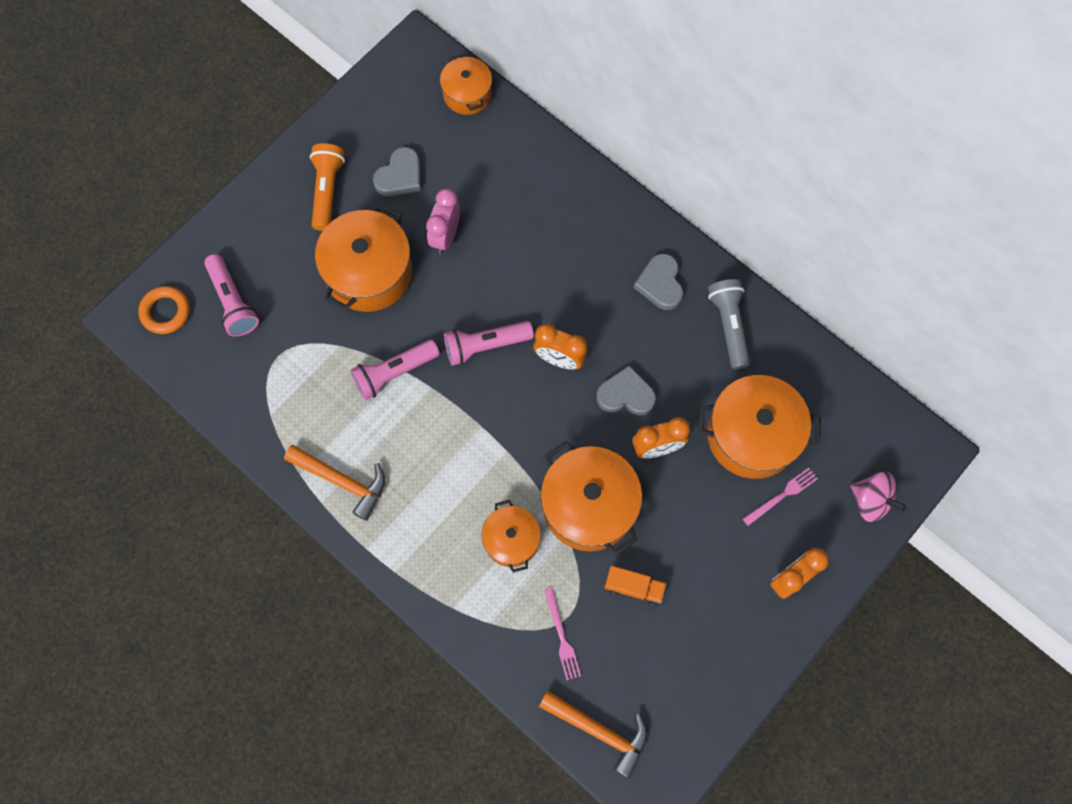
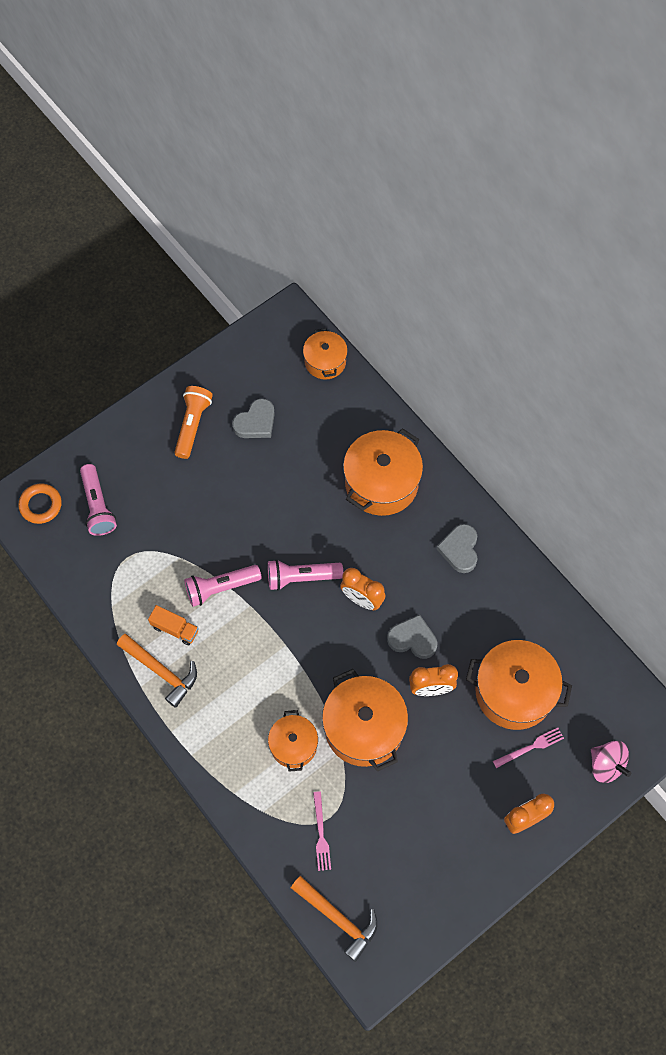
camera: 10 degrees right, 5 degrees down
orange pot [315,205,412,312] -> orange pot moved to [343,428,423,516]
pink clock [426,189,460,254] -> none
orange truck [604,566,667,606] -> orange truck moved to [148,605,199,645]
grey flashlight [708,279,750,369] -> none

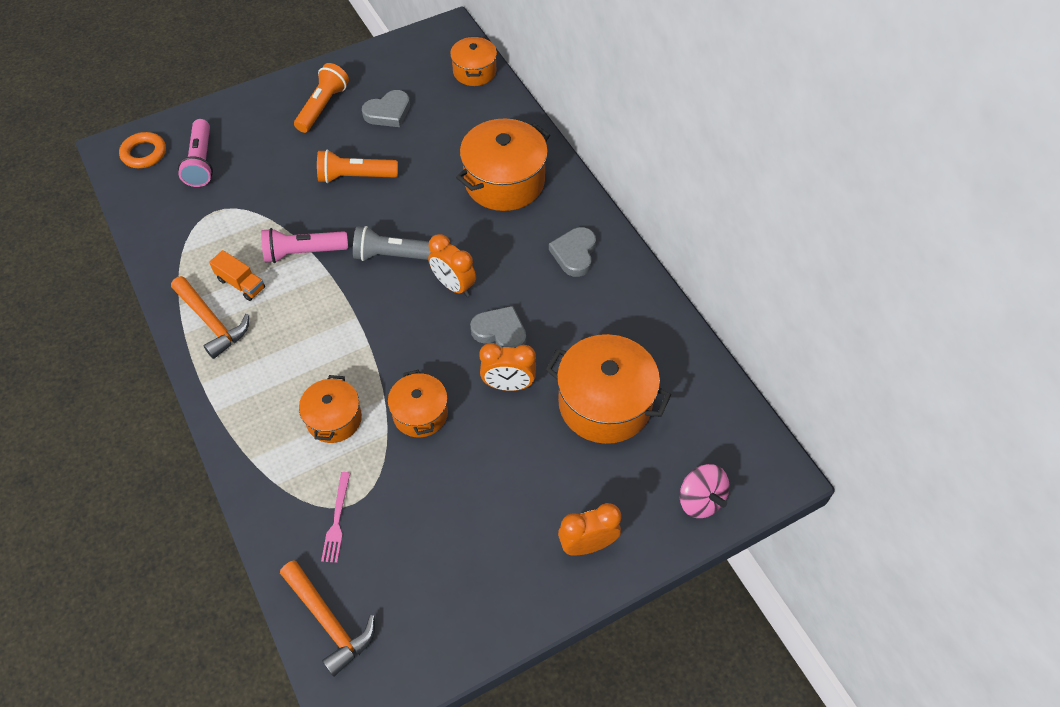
camera: 10 degrees right, 10 degrees down
pink flashlight [268,559,343,591] -> grey flashlight [353,226,431,261]
orange pot [322,669,408,772] -> orange pot [388,370,448,438], size x0.59
pink fork [493,728,564,768] -> none
none -> orange flashlight [317,150,398,183]

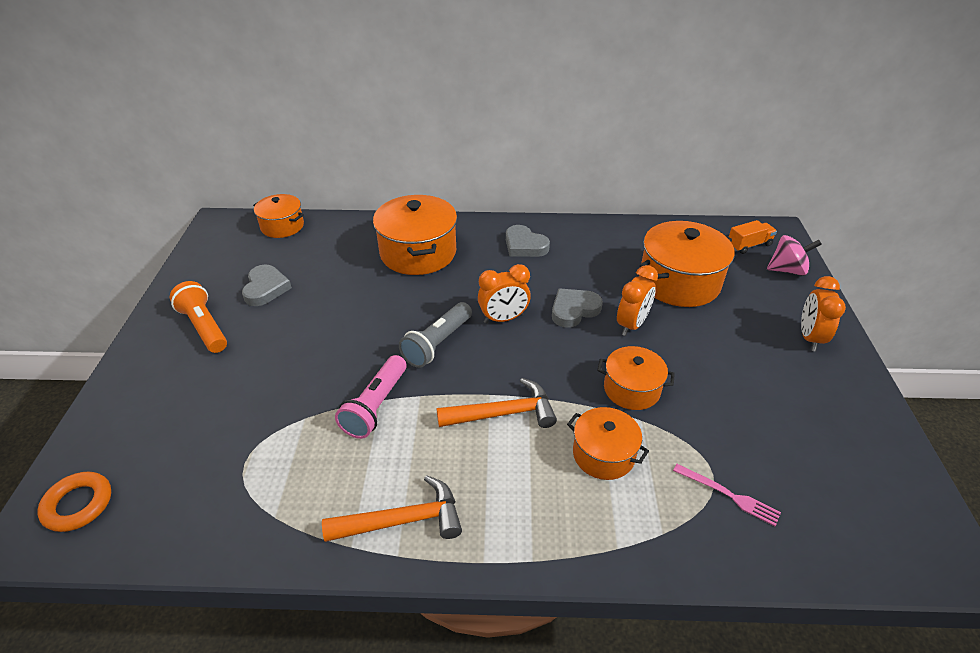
camera: 60 degrees left, 15 degrees down
pink flashlight [178,119,213,187] -> none
orange truck [209,250,265,301] -> orange truck moved to [729,220,777,254]
orange hammer [280,560,375,677] -> orange hammer moved to [437,378,557,428]
orange flashlight [317,150,398,183] -> none

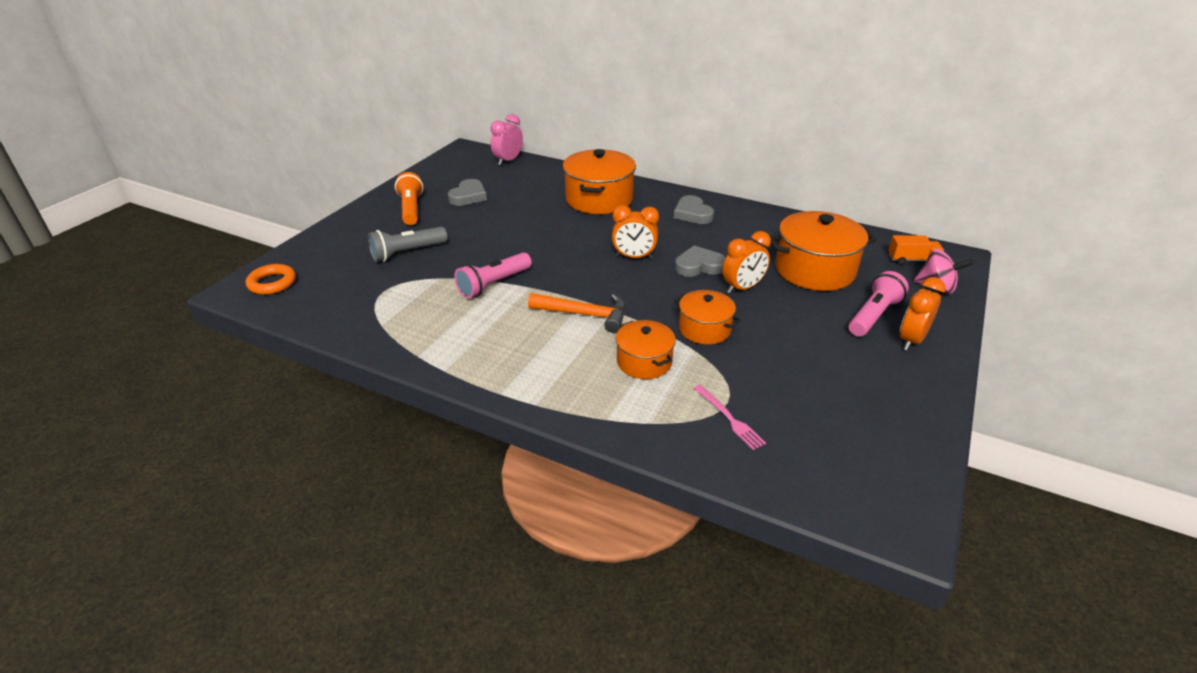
camera: 25 degrees right, 5 degrees down
orange pot [253,194,304,238] -> pink clock [491,114,523,165]
orange hammer [322,475,462,542] -> none
grey flashlight [399,302,472,368] -> grey flashlight moved to [368,227,447,262]
none -> pink flashlight [849,271,909,337]

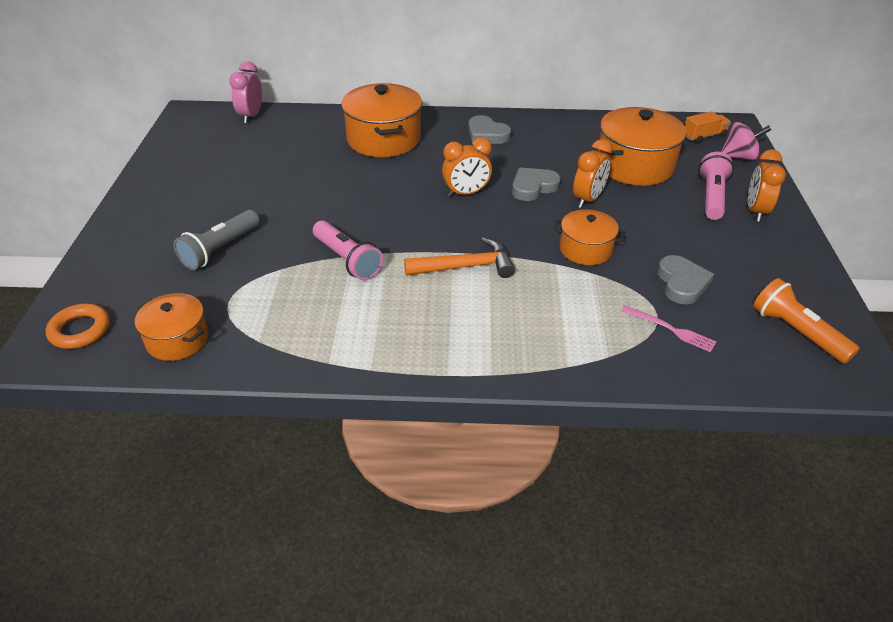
camera: 25 degrees left, 5 degrees up
orange flashlight [395,172,423,225] -> orange flashlight moved to [753,278,860,364]
grey heart [448,179,487,206] -> grey heart moved to [657,255,714,304]
pink flashlight [454,252,532,299] -> pink flashlight turned 60 degrees counterclockwise [313,220,383,280]
orange pot [616,320,676,379] -> orange pot moved to [135,293,208,361]

